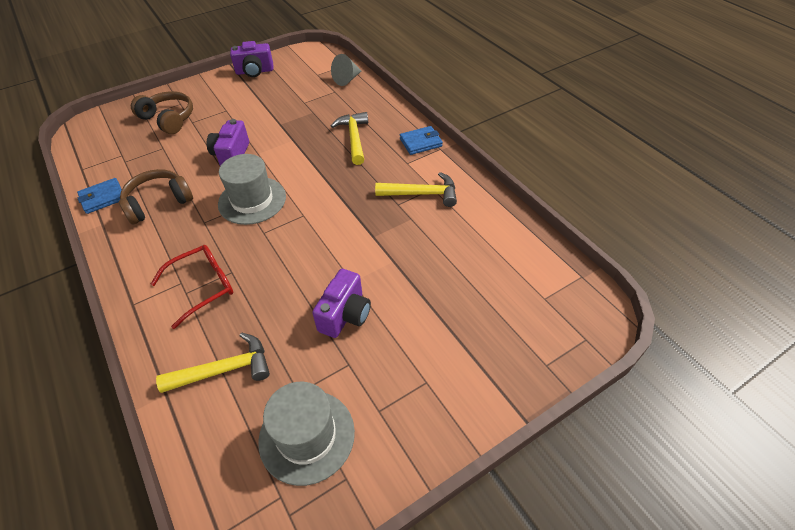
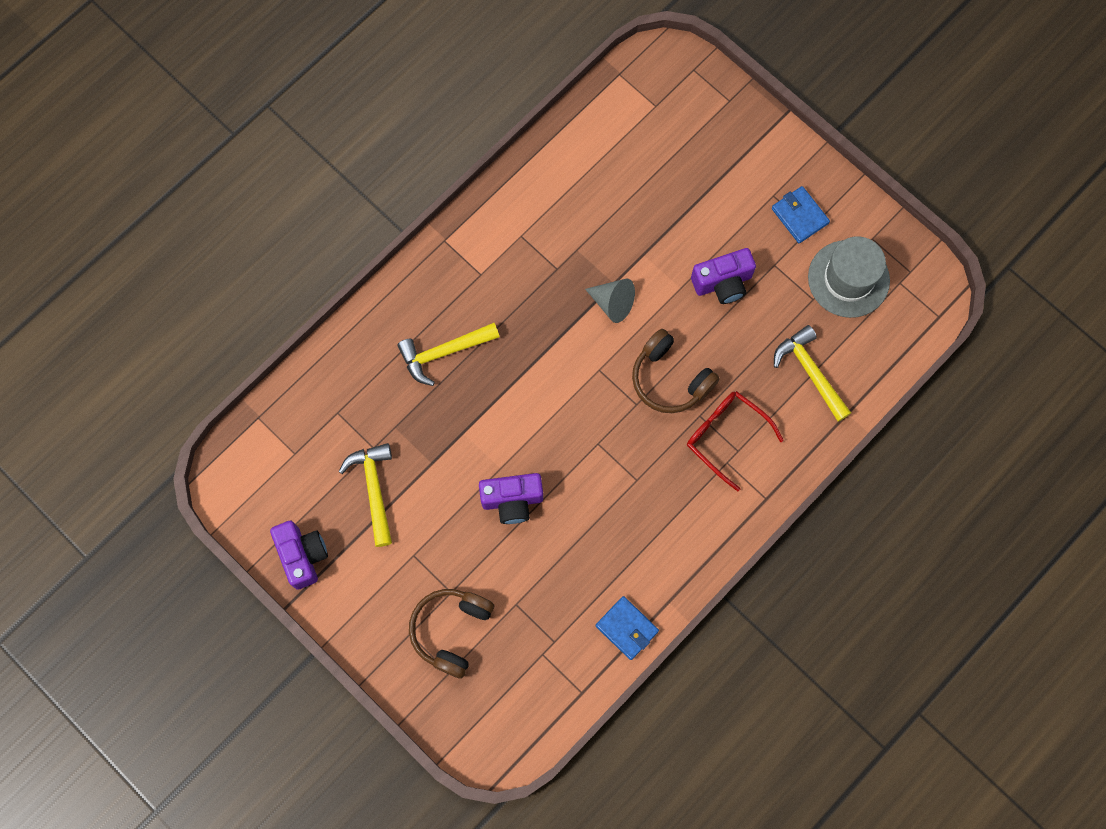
camera: 105 degrees left, 25 degrees up
brown headphones [119,169,193,224] -> brown headphones moved to [632,329,720,413]
grey hat [218,154,286,225] -> none
purple camera [312,269,371,338] -> purple camera turned 150 degrees clockwise [691,248,756,304]
grey cone [331,54,361,86] -> grey cone moved to [585,278,635,323]
yellow hammer [375,172,457,207] -> yellow hammer moved to [339,443,392,547]
blue wallet [400,126,443,155] -> blue wallet moved to [772,186,830,243]

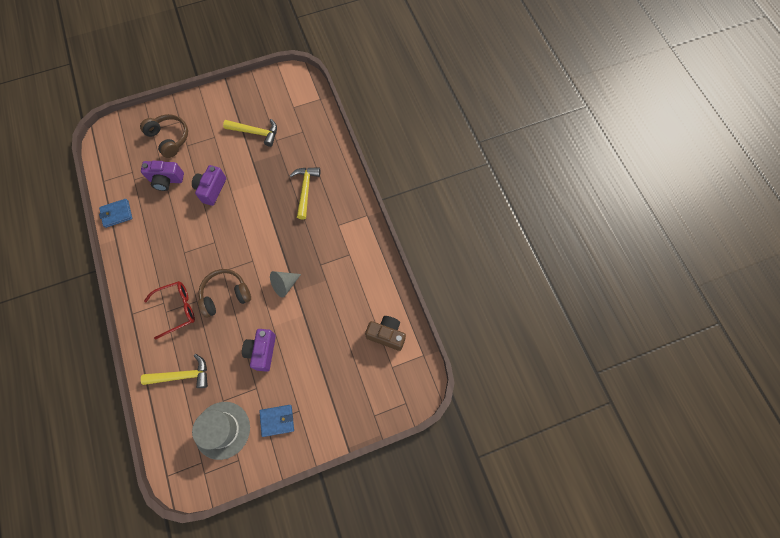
camera: 115 degrees right, 5 degrees down
purple camera [270,521,328,590] -> purple camera moved to [141,161,184,191]
none -> brown camera [365,316,406,351]

